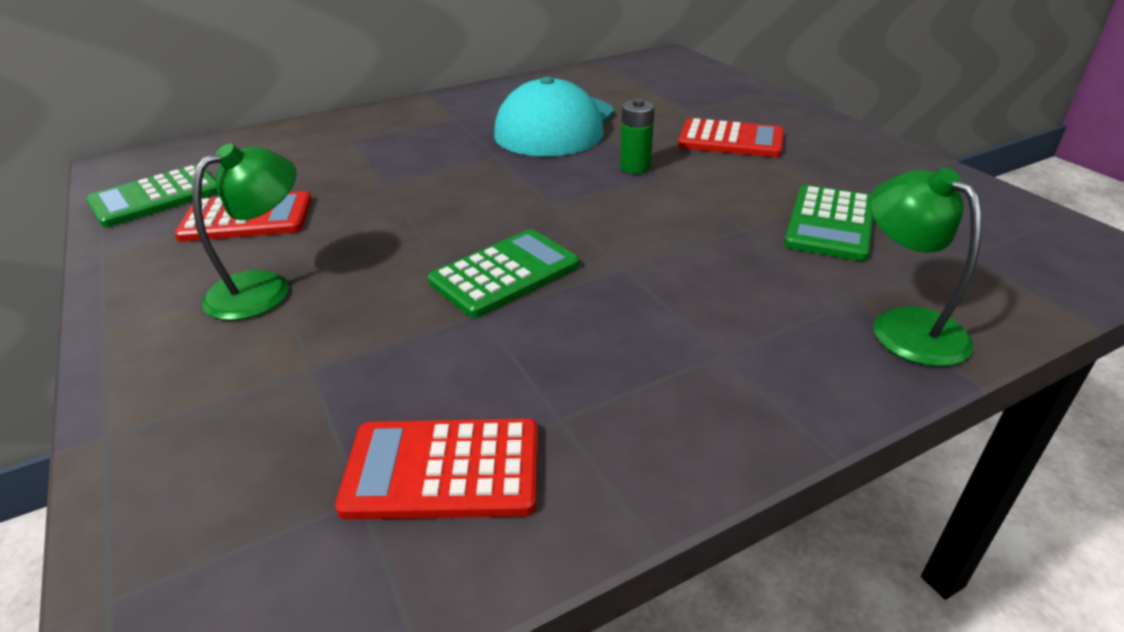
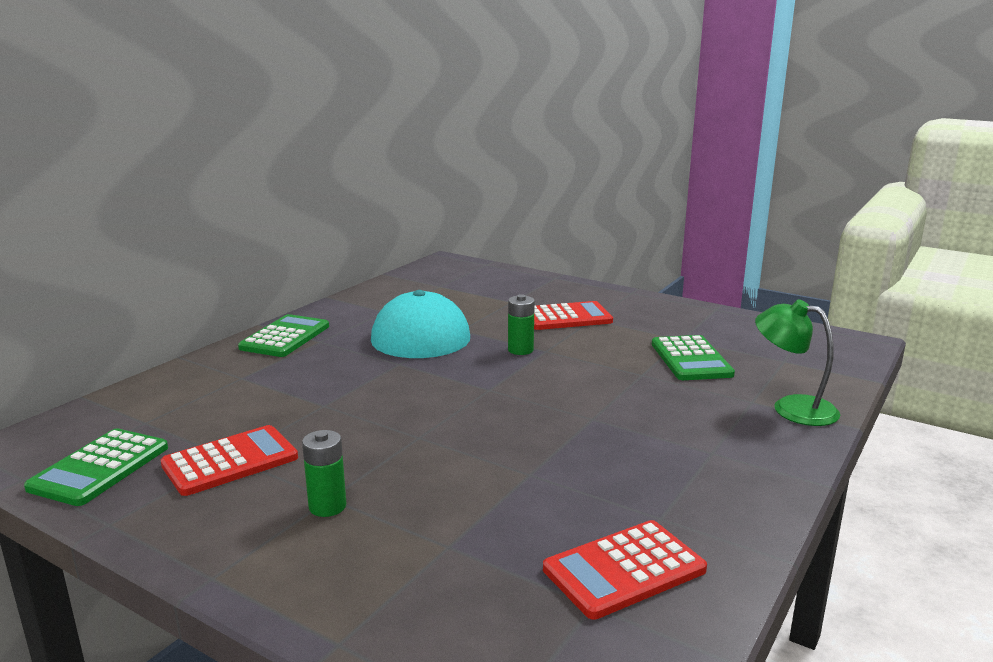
camera: 30 degrees left, 15 degrees down
green lamp [192,143,297,320] -> green battery [302,430,346,517]
green calculator [428,229,580,318] -> green calculator moved to [238,314,329,357]

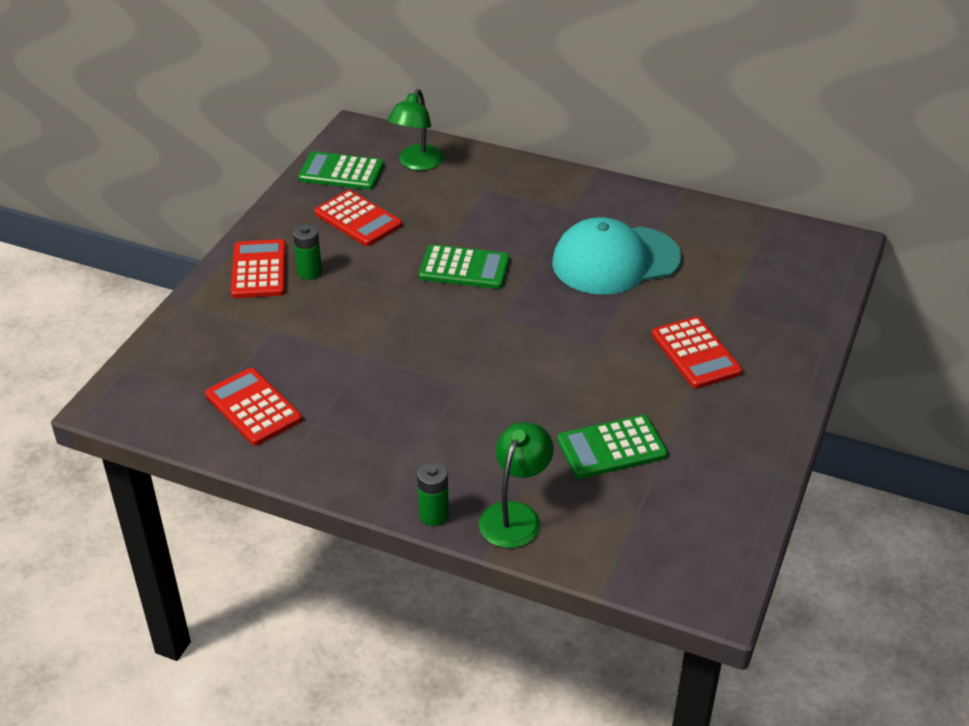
camera: 80 degrees right, 20 degrees up
green calculator [238,314,329,357] -> green calculator moved to [419,245,510,289]
green battery [508,294,535,355] -> green battery moved to [417,462,449,526]
none -> red calculator [231,239,286,298]
none -> green lamp [388,89,444,171]

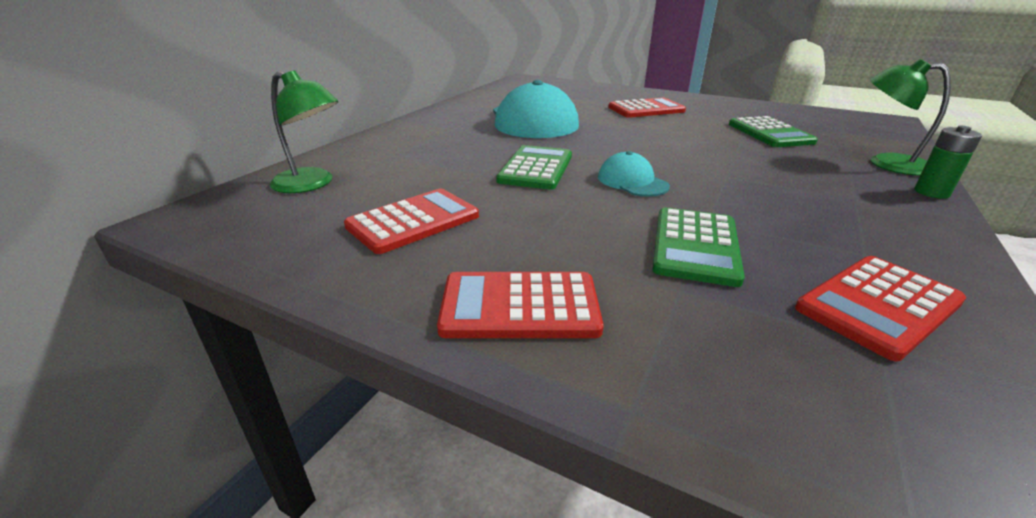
camera: 85 degrees left, 10 degrees down
green battery [293,224,322,280] -> none
green calculator [298,151,384,190] -> green calculator moved to [652,207,745,287]
none -> turquoise cap [598,151,670,197]

